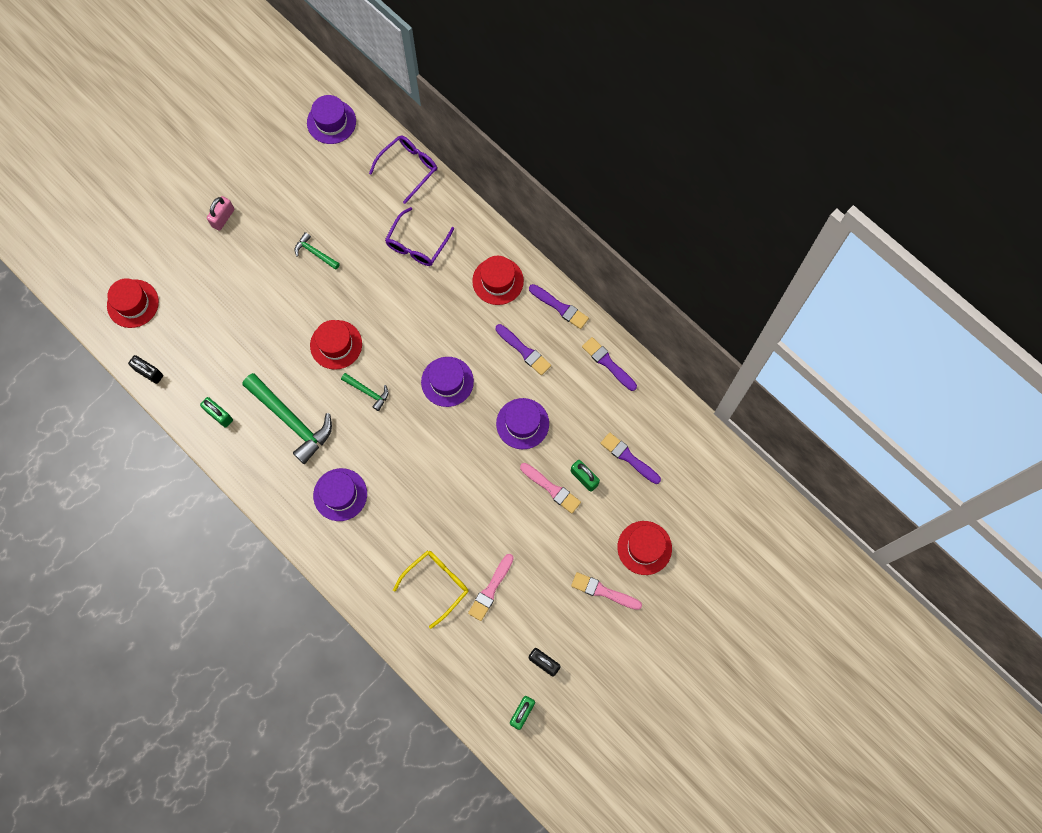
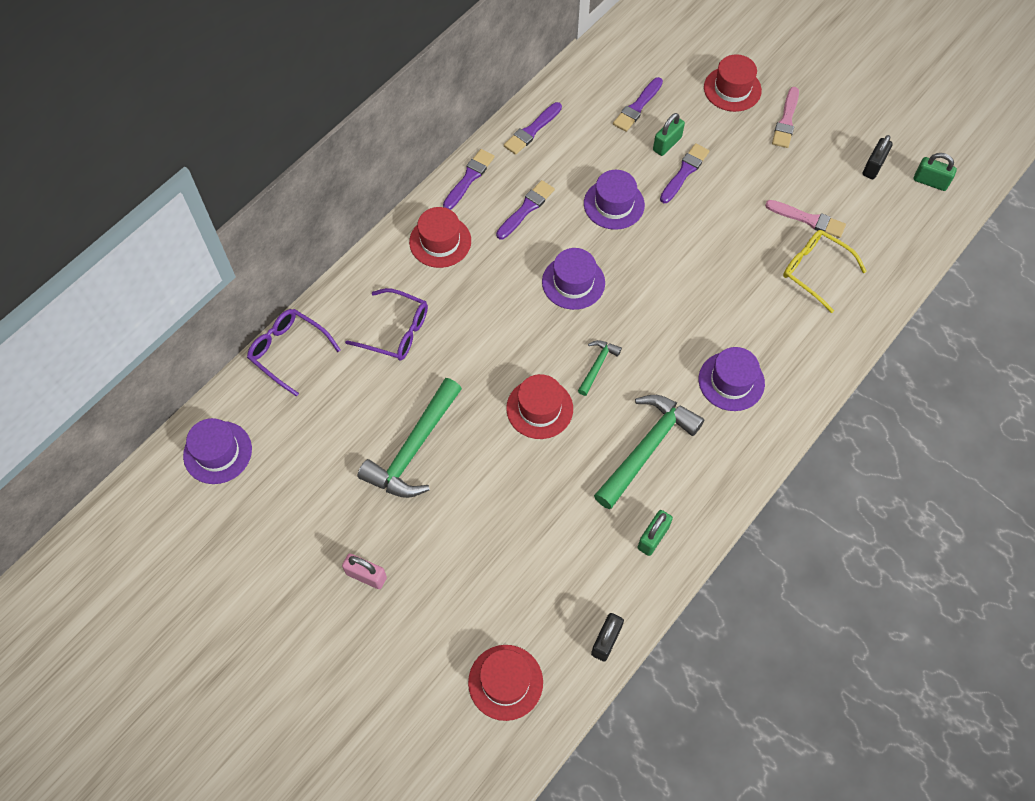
camera: 95 degrees left, 10 degrees down
green hammer [295,232,340,270] -> green hammer [357,378,462,498], size x2.04
pink brush [520,463,581,514] -> purple brush [660,143,709,203]

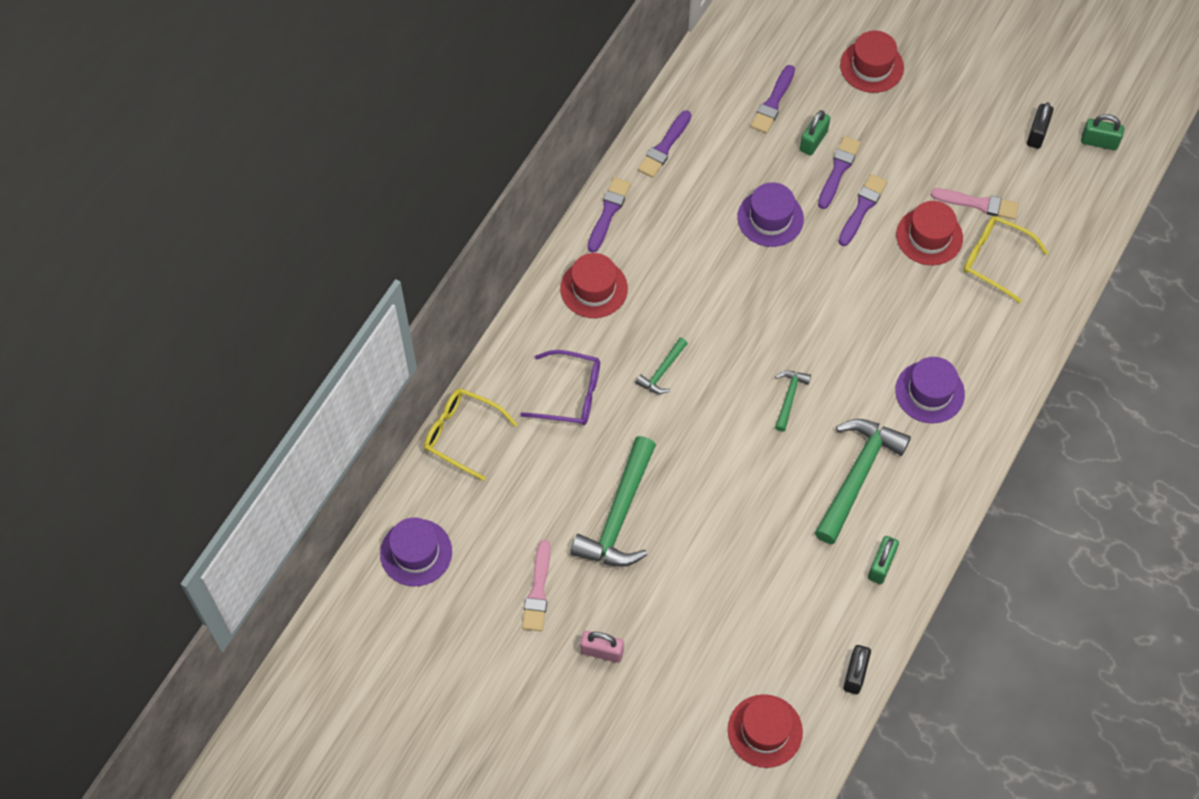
camera: 10 degrees left, 0 degrees up
purple glasses [247,309,341,397] -> yellow glasses [424,388,517,481]
purple brush [496,180,555,239] -> purple brush moved to [838,174,887,246]
red hat [506,374,573,439] -> red hat moved to [896,201,963,265]
purple hat [542,248,605,310] -> none
pink brush [772,87,799,148] -> pink brush moved to [522,540,551,631]
none -> green hammer [635,338,688,394]

